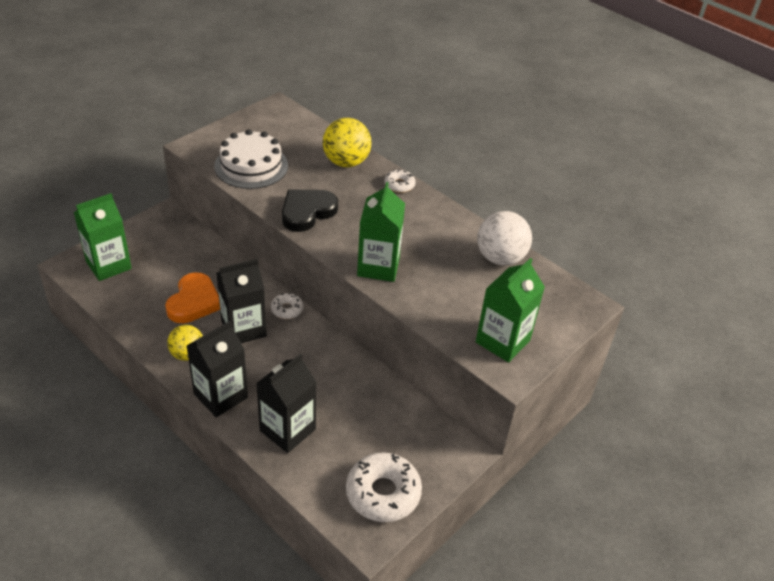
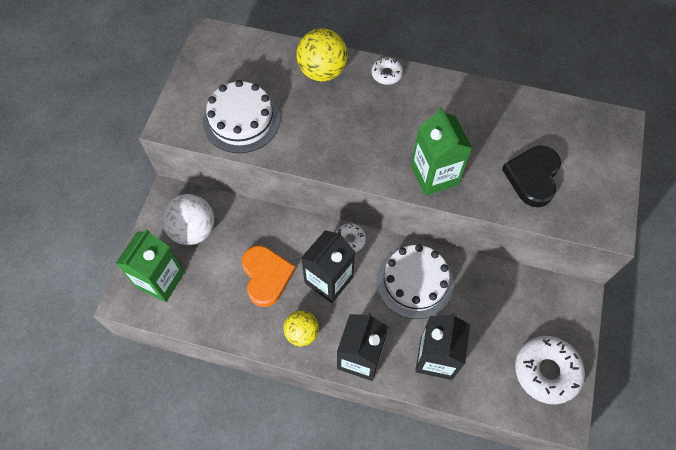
camera: 25 degrees left, 20 degrees up
black heart [282,189,338,232] -> black heart moved to [502,146,561,207]
green carton [476,258,545,363] -> none
white ball [477,211,532,265] -> white ball moved to [162,194,214,245]
none -> white cake [377,244,454,319]

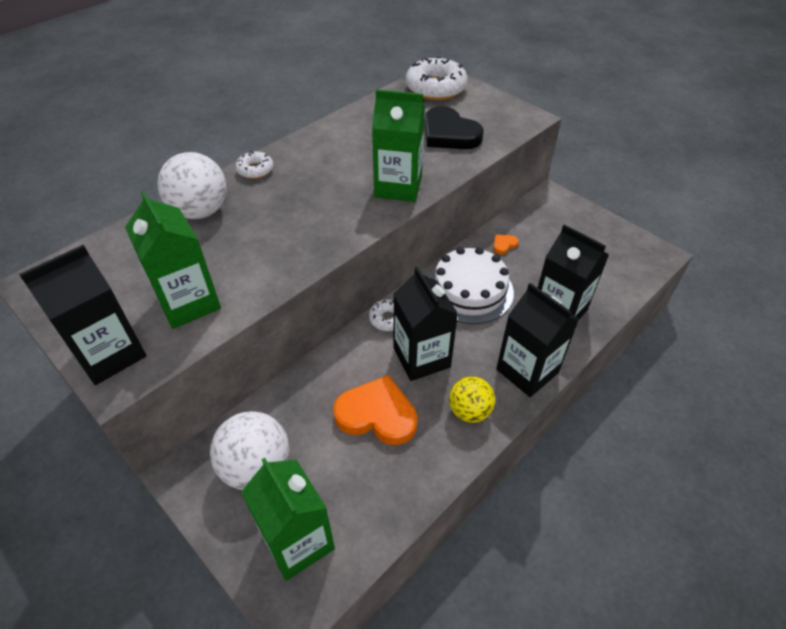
camera: 60 degrees left, 15 degrees down
white cake [203,80,280,153] -> green carton [125,190,221,329]
yellow ball [296,28,348,81] -> white ball [157,152,227,219]
white donut [515,336,585,405] -> white donut moved to [406,57,468,100]
none -> black carton [19,245,146,385]
none -> orange heart [493,235,519,254]

